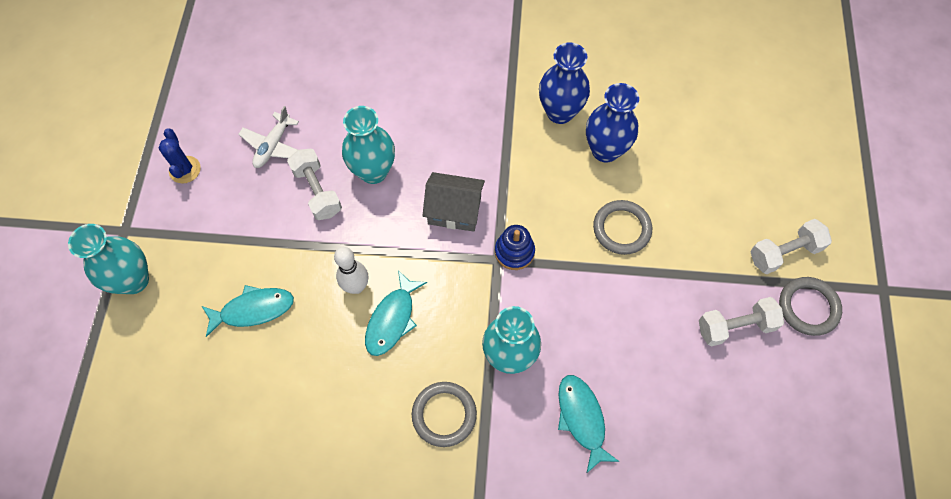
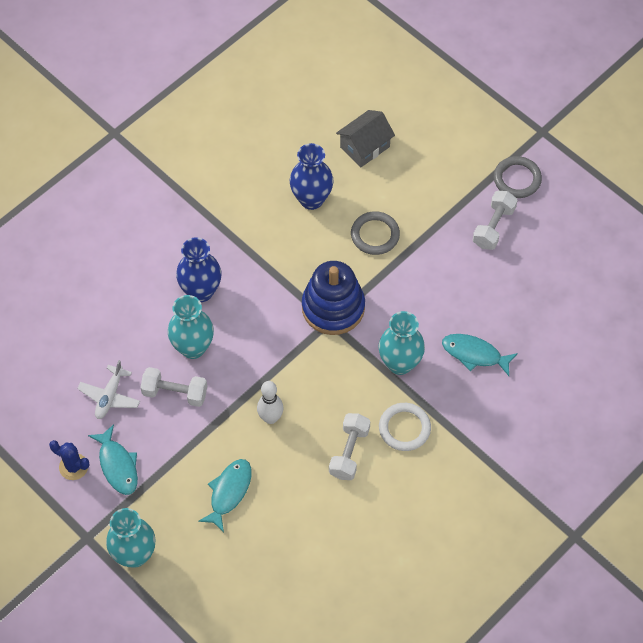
camera: 50 degrees left, 5 degrees down
white plane [238,106,299,168] -> white plane turned 45 degrees clockwise [77,360,140,419]
turquoise fish [365,270,427,356] -> turquoise fish moved to [88,424,138,495]
grey ring [412,382,477,447] -> white ring [379,403,431,451]
grey house [422,172,485,232] -> grey house moved to [336,110,395,167]
blue stacking toy [495,225,535,270] -> blue stacking toy [302,261,365,335], size x1.87
blue vase [539,42,590,124] -> blue vase moved to [176,237,221,302]
white dumbbell [750,219,832,274] -> white dumbbell moved to [329,413,370,480]

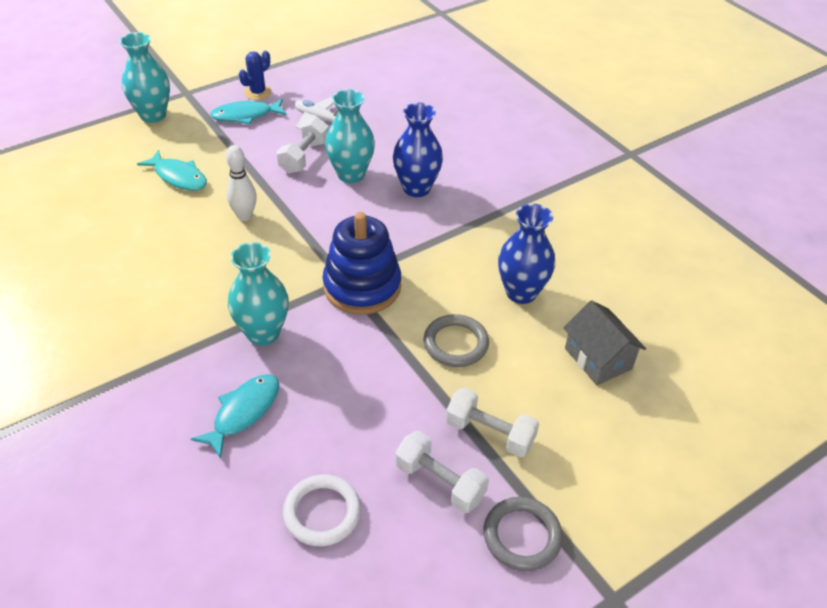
camera: 100 degrees right, 15 degrees down
white dumbbell [329,413,370,480] -> white dumbbell moved to [446,387,539,457]
white ring [379,403,431,451] -> white ring moved to [283,475,361,546]

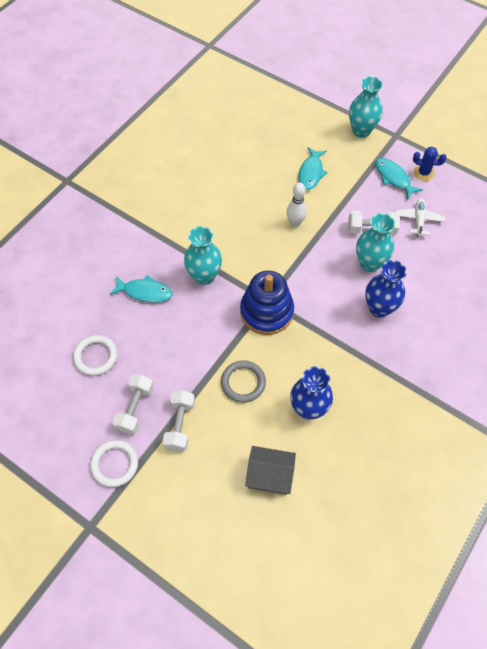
camera: 70 degrees right, 15 degrees up
grey ring [484,497,563,571] -> white ring [90,440,138,487]
grey house [563,300,646,385] -> grey house turned 60 degrees clockwise [245,446,296,495]

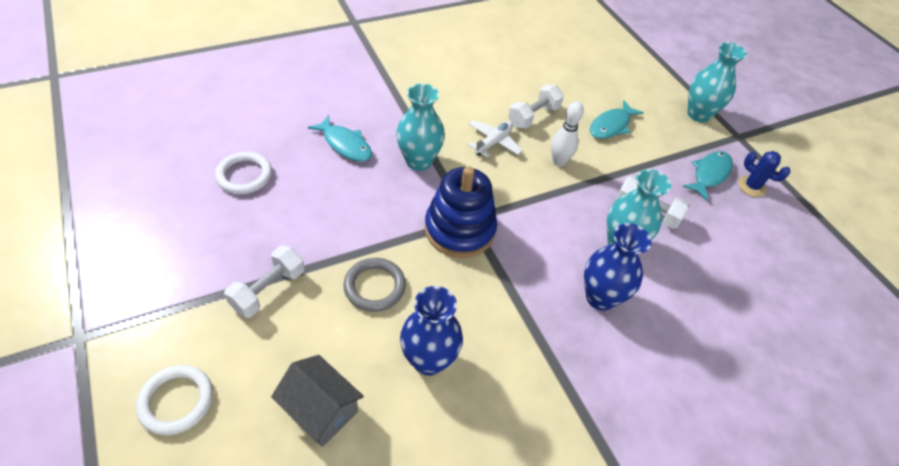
camera: 25 degrees right, 10 degrees down
white ring [90,440,138,487] -> white ring moved to [136,365,213,435]
white dumbbell [112,375,154,434] -> white dumbbell moved to [508,84,564,129]
turquoise fish [376,158,423,200] -> turquoise fish turned 45 degrees clockwise [682,151,733,201]
white plane [395,198,445,237] -> white plane moved to [468,120,523,158]

